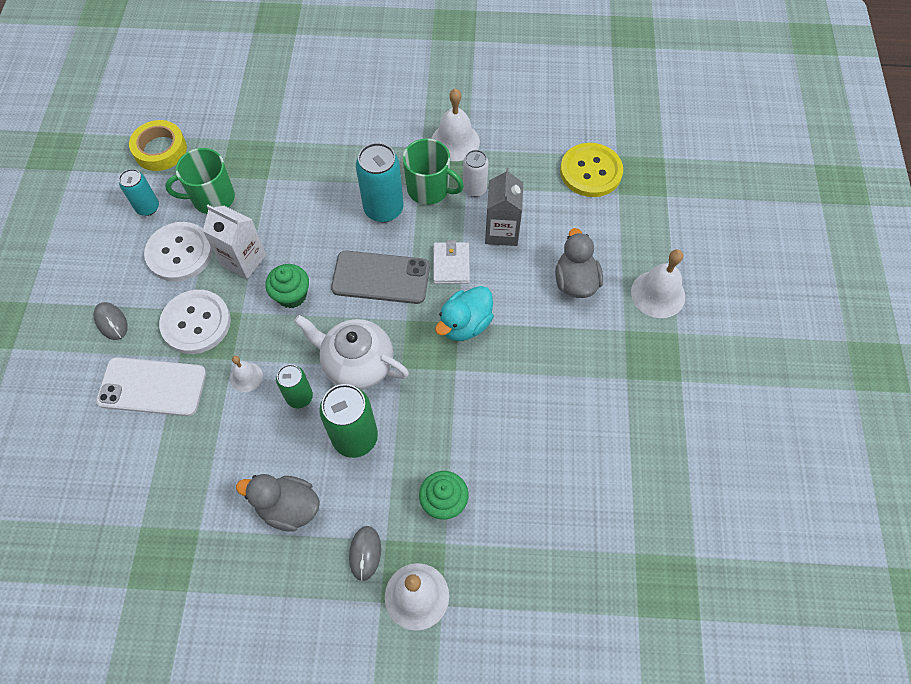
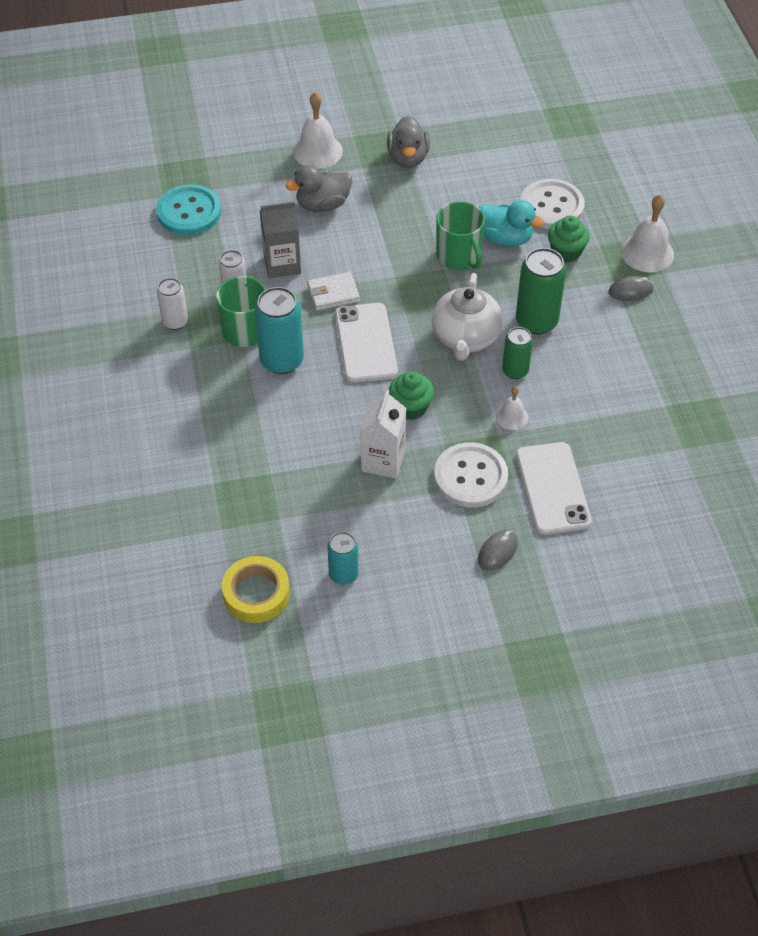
camera: 105 degrees left, 10 degrees down
white button [144,222,213,282] -> white button moved to [521,179,585,229]
green mug [165,148,235,214] -> green mug moved to [436,201,485,270]
grey duck [236,474,320,532] -> grey duck moved to [387,116,430,168]
grey phone [331,250,430,304] -> white phone [335,303,398,383]
white bell [431,89,480,161] -> white can [157,278,188,330]
turquoise duck [435,286,494,341] -> turquoise duck moved to [479,200,544,247]
yellow button [560,143,623,197] -> turquoise button [156,184,221,235]

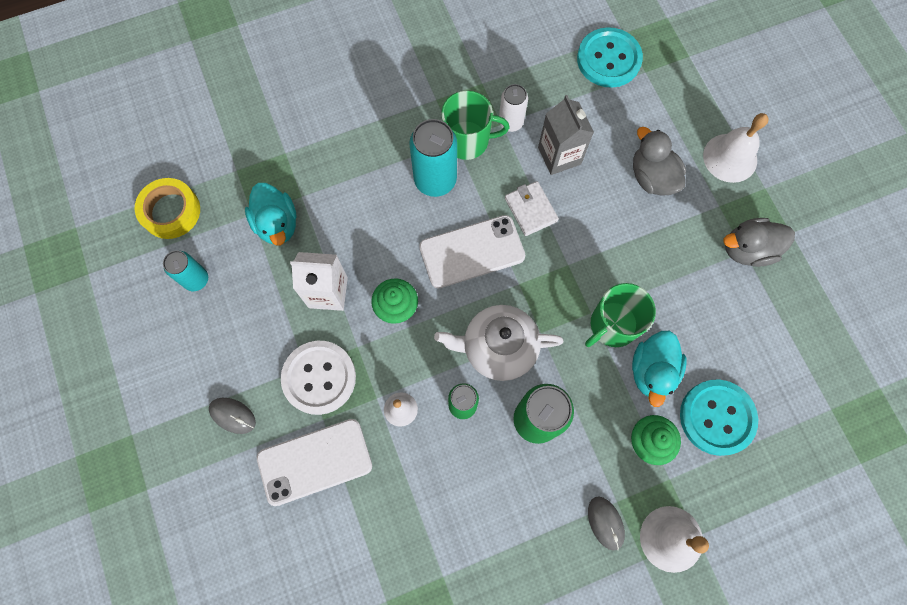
camera: 80 degrees right, 20 degrees up
white can [157,278,188,330] -> none
white button [521,179,585,229] -> turquoise button [680,379,758,456]
none -> turquoise duck [245,183,297,246]

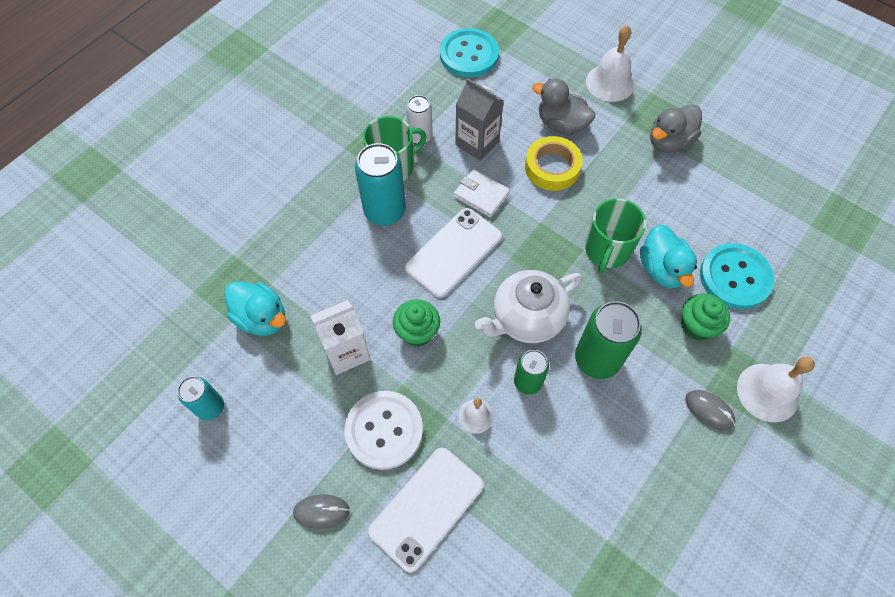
camera: 30 degrees left, 10 degrees down
yellow tape [135,178,200,239] -> yellow tape moved to [525,136,583,191]

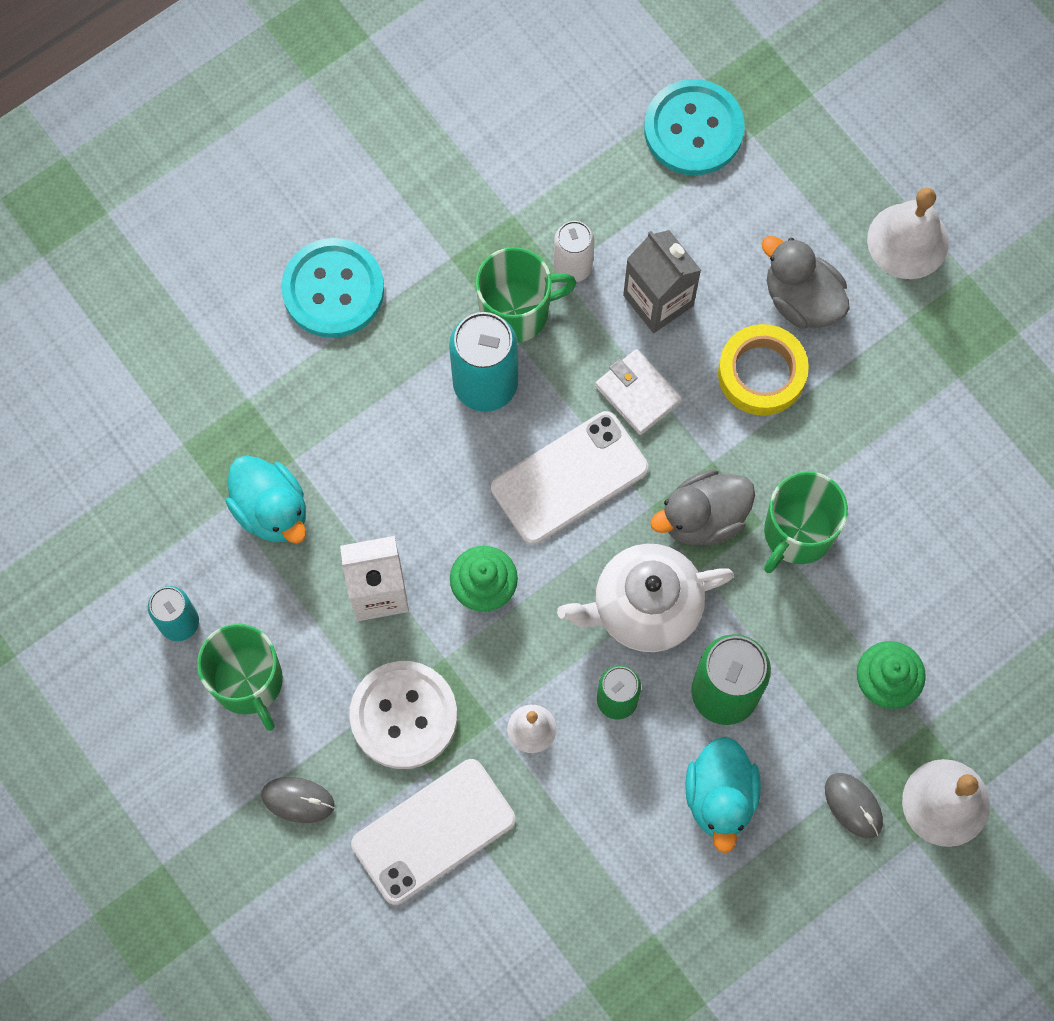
camera: 15 degrees right, 10 degrees up
turquoise duck [640,225,697,288] -> turquoise duck moved to [685,737,761,853]
grey duck [650,104,702,153] -> grey duck moved to [650,470,755,546]
turquoise button [700,243,774,309] -> turquoise button moved to [281,238,384,338]
none -> green mug [197,624,283,731]

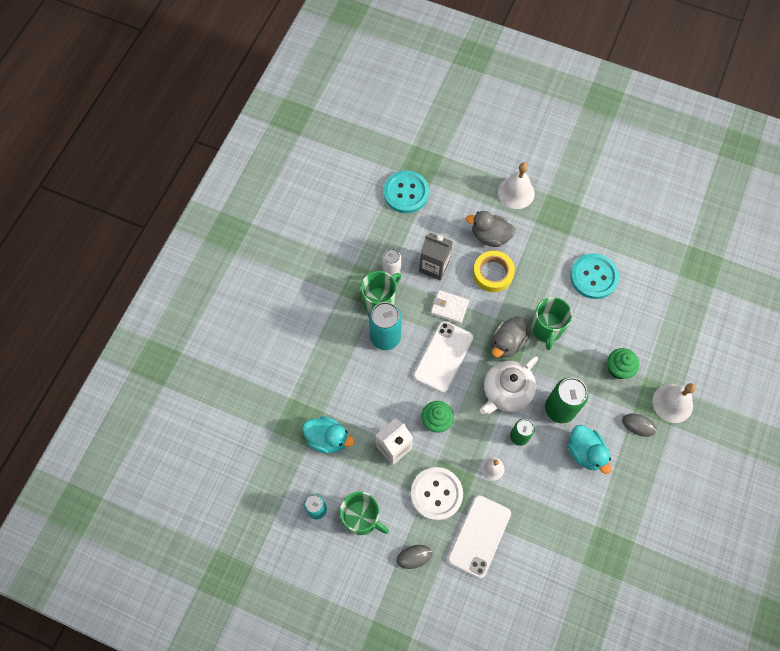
camera: 30 degrees left, 5 degrees down
turquoise button [281,238,384,338] -> turquoise button moved to [570,253,619,299]

